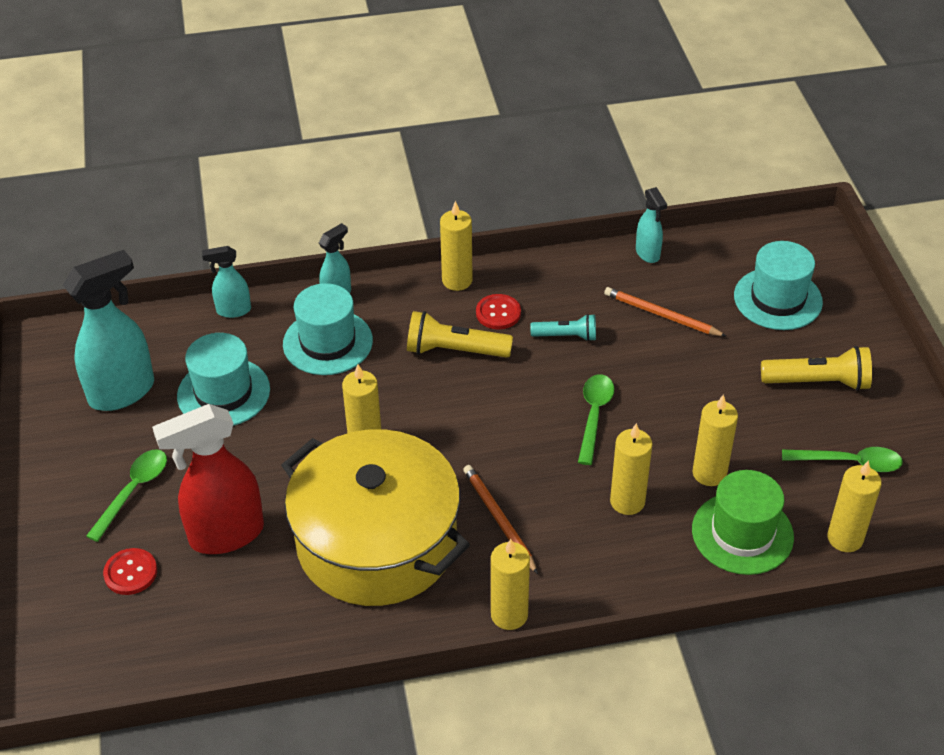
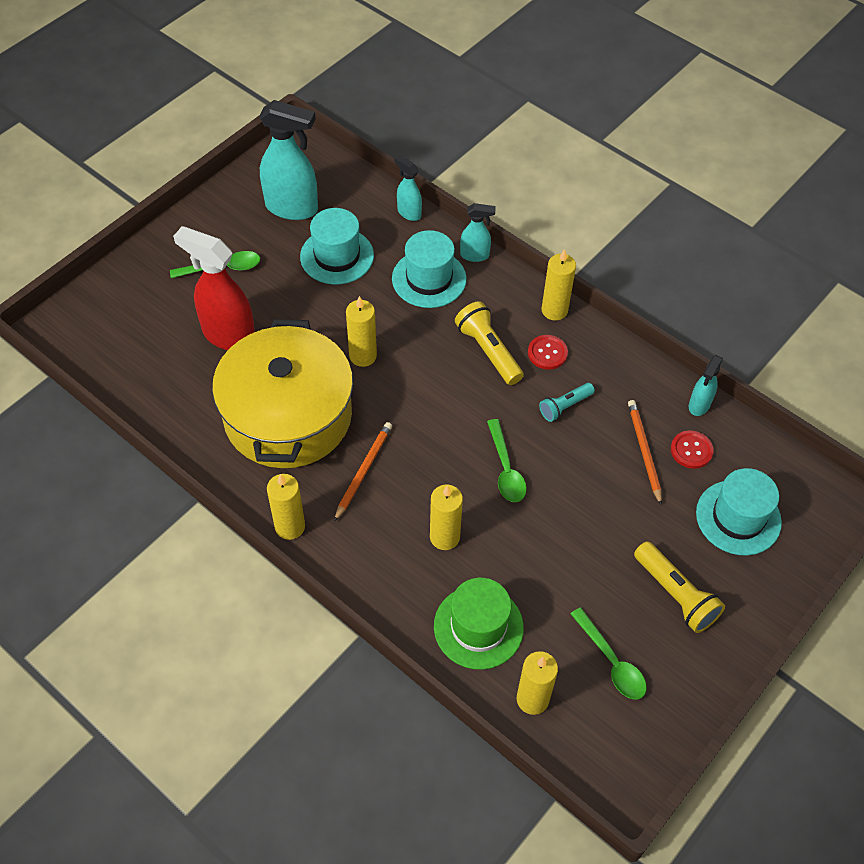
camera: 50 degrees right, 10 degrees up
red button [103,548,157,595] -> red button moved to [671,430,714,469]
turquoise flashlight [530,314,596,341] -> turquoise flashlight turned 90 degrees clockwise [539,383,595,422]
green spoon [578,374,614,465] -> green spoon turned 105 degrees clockwise [487,419,527,502]
yellow candle [693,394,738,486] -> none

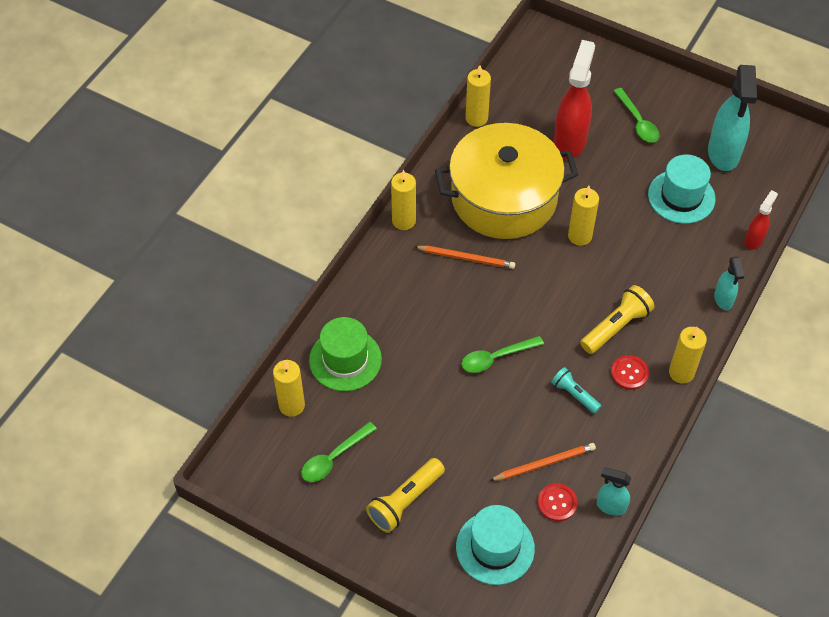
camera: 80 degrees right, 0 degrees up
turquoise hat [392,230,467,308] -> none
turquoise spray bottle [394,155,422,221] -> red spray bottle [745,190,778,250]
yellow candle [430,484,463,550] -> yellow candle moved to [465,65,491,127]

